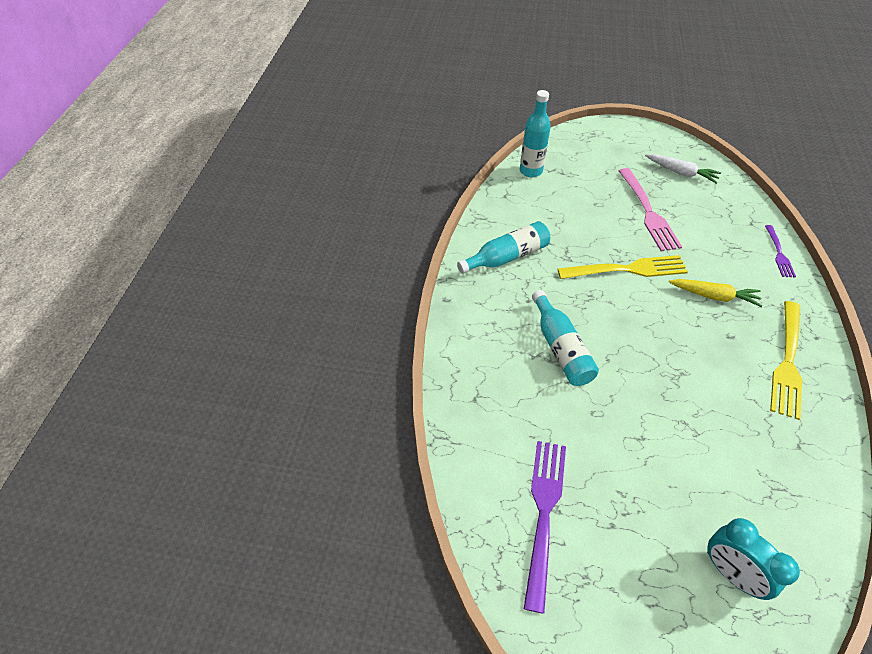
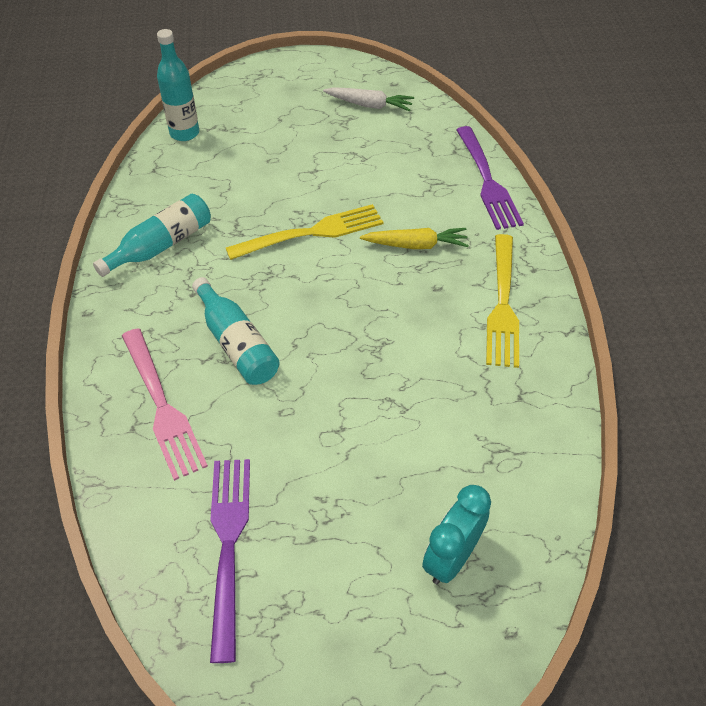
camera: 15 degrees left, 0 degrees up
pink fork [619,168,682,251] -> pink fork moved to [122,328,208,481]
turquoise clock [707,518,800,600] -> turquoise clock turned 90 degrees clockwise [422,485,491,584]
purple fork [765,225,796,277] -> purple fork [456,126,524,230], size x1.79

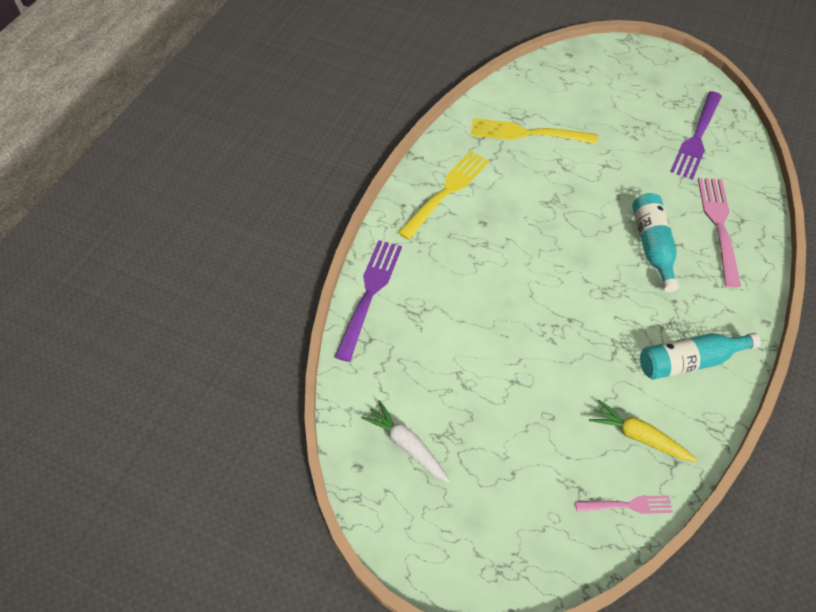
camera: 150 degrees left, 5 degrees up
turquoise bottle [157,29,199,141] -> pink fork [575,495,673,514]
yellow fork [226,204,383,260] -> yellow fork moved to [471,118,598,144]
yellow carrot [360,228,469,249] -> yellow carrot moved to [589,400,698,462]
turquoise clock [422,485,491,584] -> none

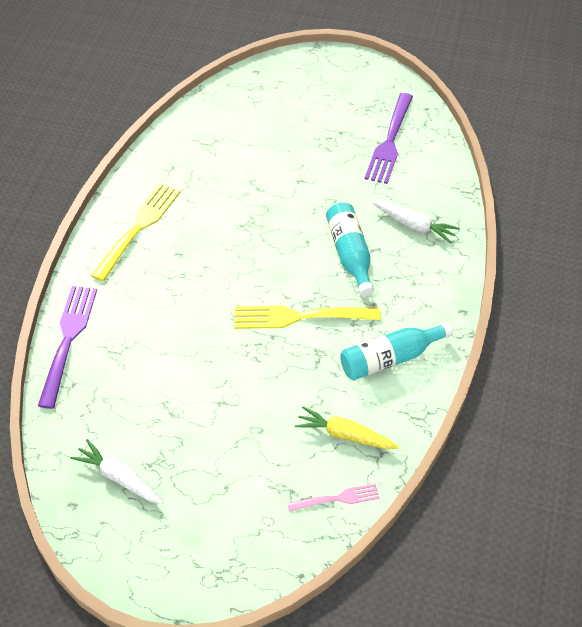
camera: 10 degrees left, 5 degrees down
yellow fork [471,118,598,144] -> yellow fork moved to [234,305,381,329]
pink fork [698,178,741,288] -> white carrot [373,202,460,243]

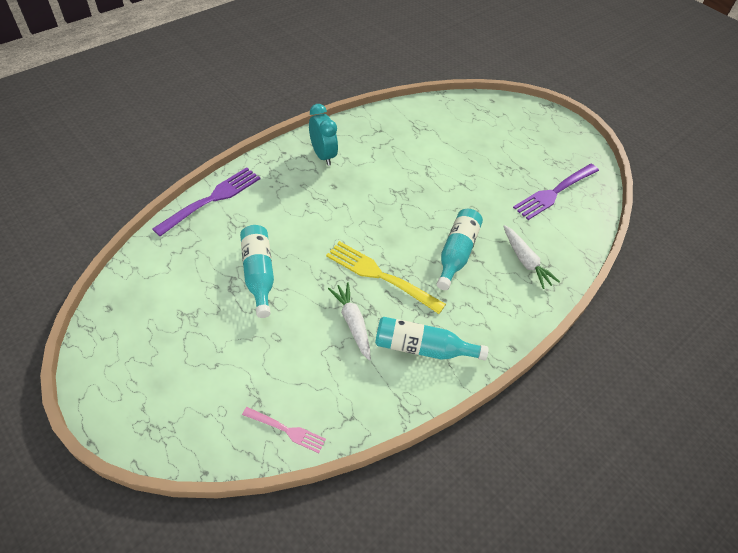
camera: 30 degrees right, 0 degrees up
white carrot [70,439,163,504] -> white carrot moved to [328,282,371,361]
yellow fork [91,183,180,281] -> turquoise clock [309,104,338,166]
yellow carrot [295,406,399,449] -> none
none -> turquoise bottle [240,225,274,318]

